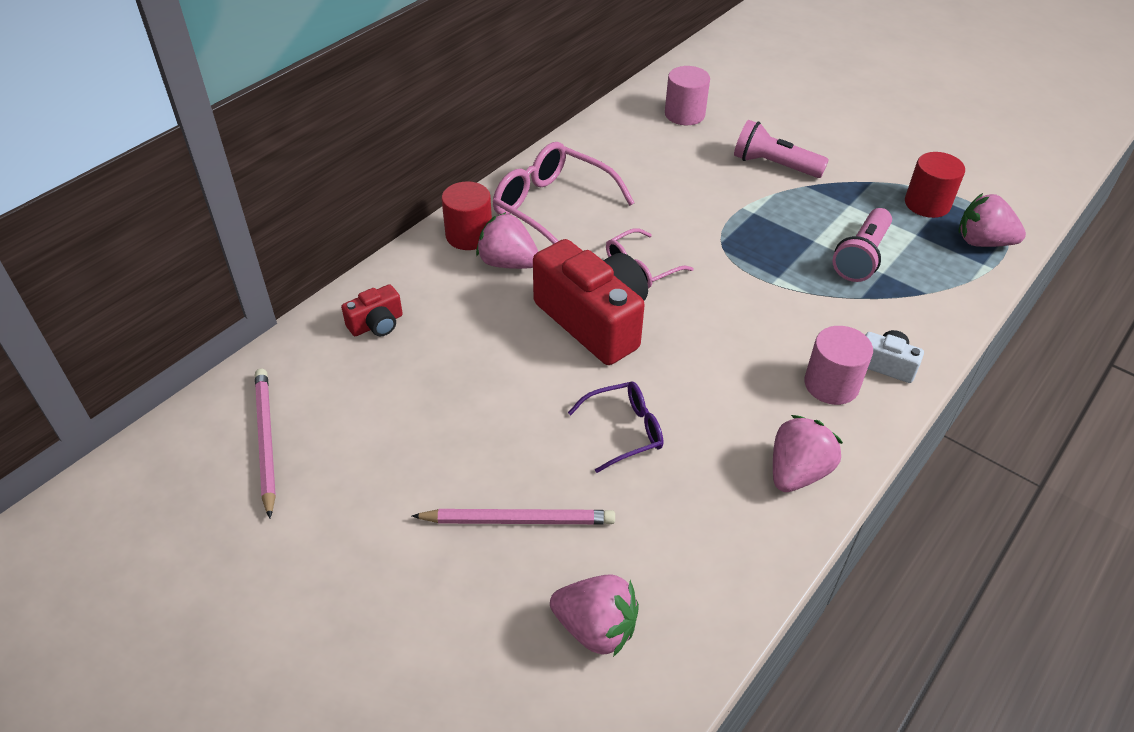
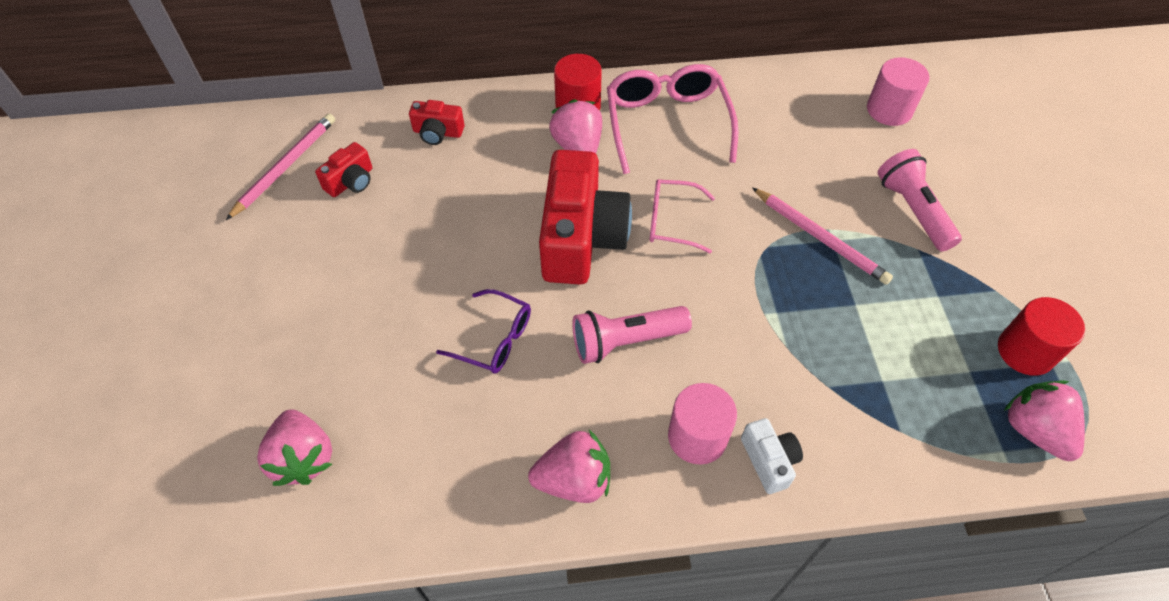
camera: 45 degrees right, 10 degrees up
pink pencil [412,509,615,524] -> pink pencil moved to [752,187,893,285]
pink flashlight [832,208,892,282] -> pink flashlight moved to [572,306,692,364]
none -> red camera [315,142,372,197]

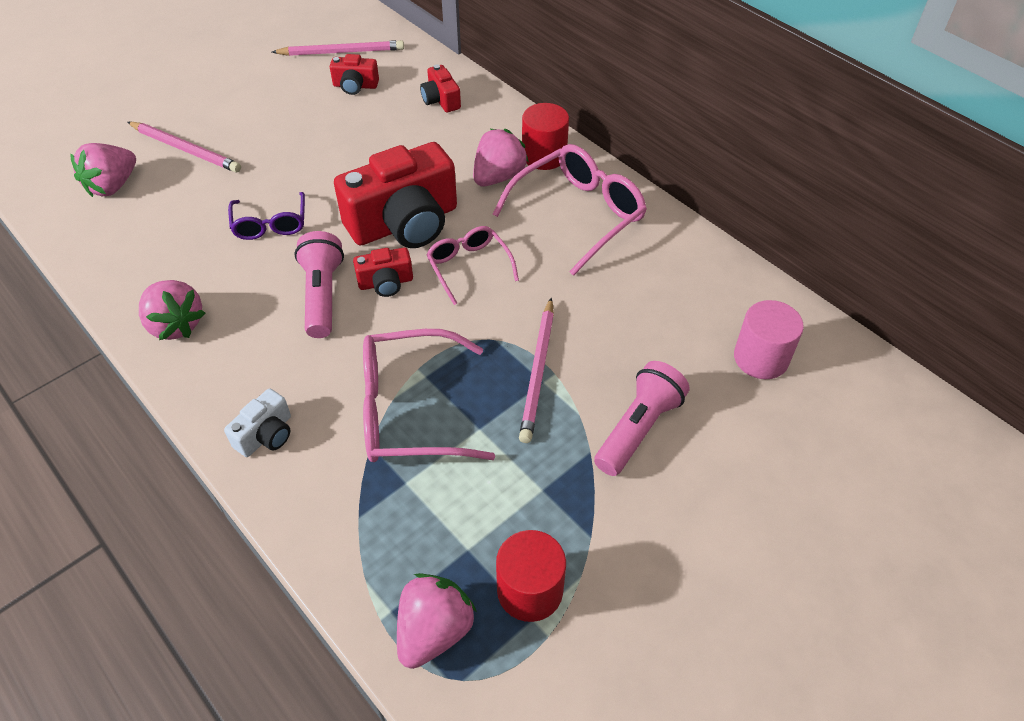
camera: 55 degrees right, 5 degrees down
pink flashlight [572,306,692,364] -> pink flashlight turned 45 degrees clockwise [294,231,344,338]
pink cylinder [668,383,737,465] -> none
none -> pink pencil [128,122,241,173]
none -> red camera [353,248,413,297]
none -> pink glasses [363,329,495,462]

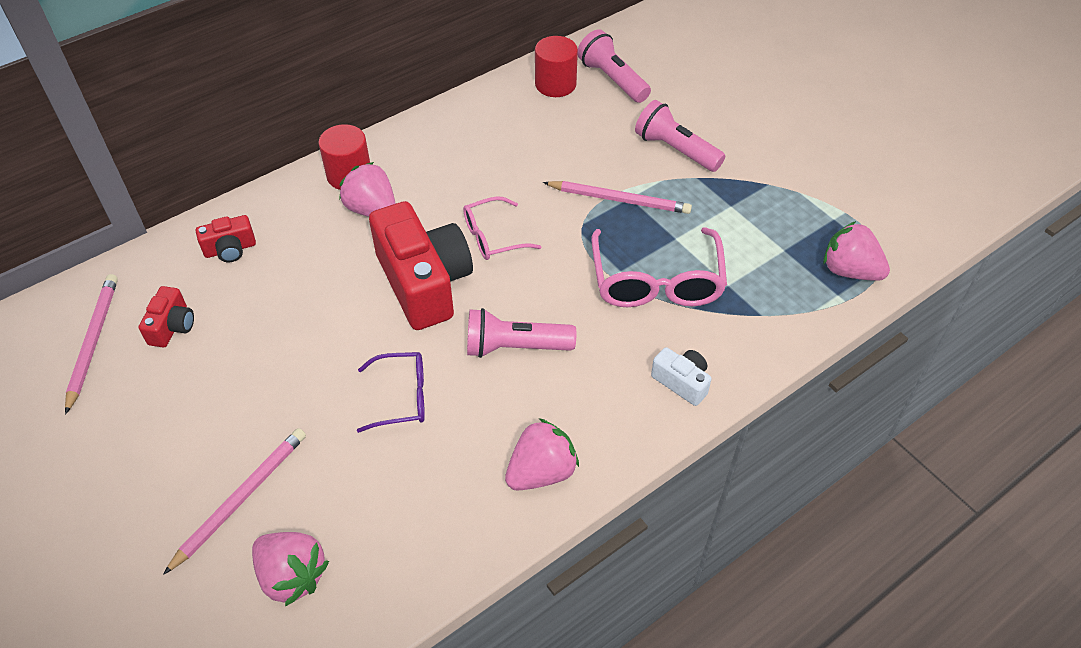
camera: 85 degrees left, 0 degrees up
red camera [353,248,413,297] -> none
pink glasses [493,144,647,276] -> none
red cylinder [496,530,566,622] -> red cylinder moved to [535,36,578,97]
pink cylinder [734,300,804,379] -> pink flashlight [578,29,651,103]

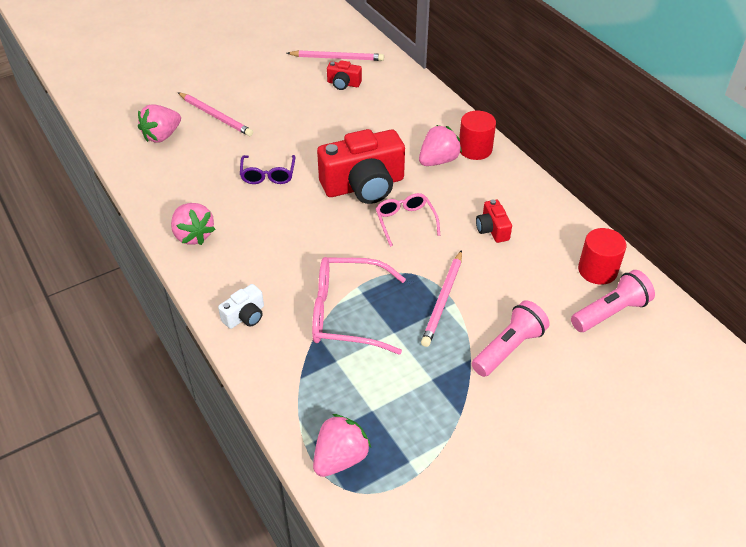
camera: 95 degrees right, 5 degrees down
red camera [196,215,256,262] -> red camera moved to [476,200,512,243]
pink flashlight [467,308,576,358] -> none

